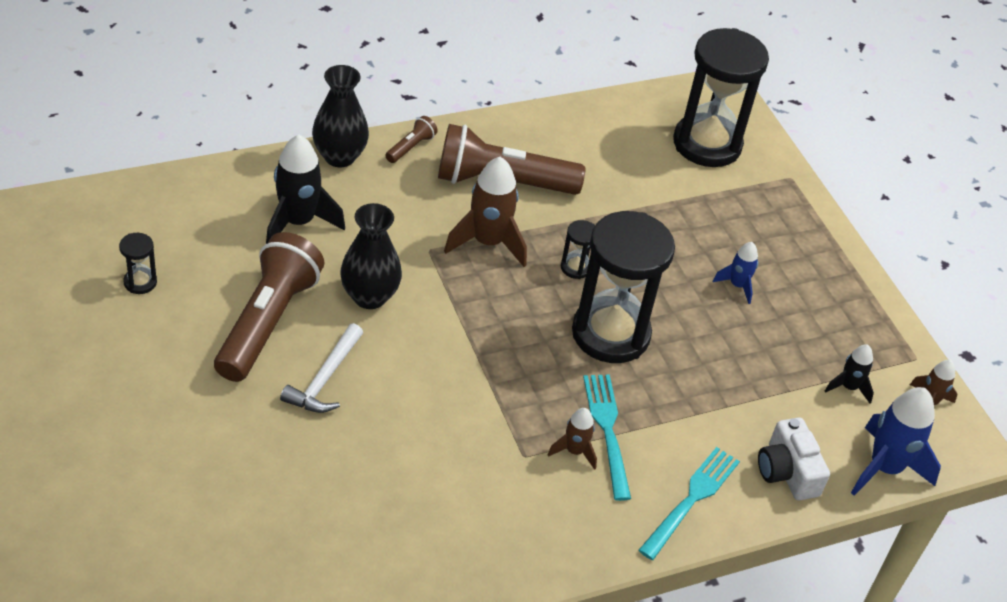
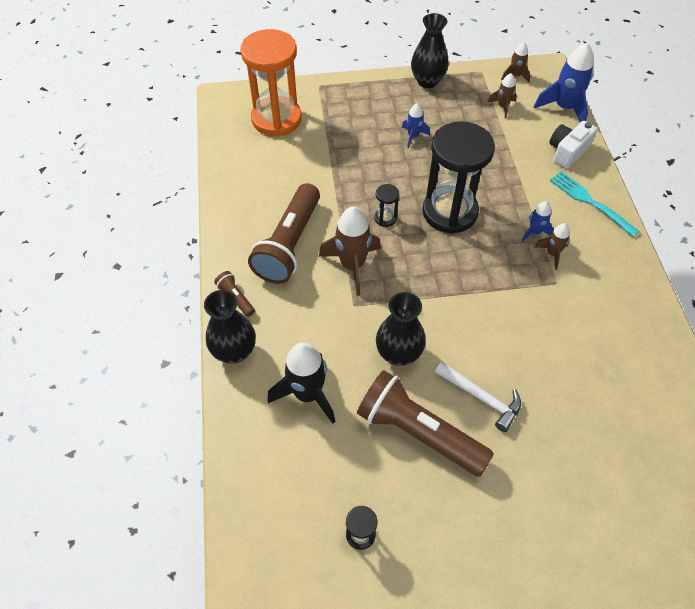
camera: 70 degrees left, 10 degrees up
turquoise fork [583,375,631,501] -> blue rocket [521,201,554,242]
black hourglass [673,28,769,167] -> orange hourglass [240,29,302,137]
white camera [758,418,830,500] -> white camera turned 135 degrees clockwise [549,121,597,169]
black rocket [825,345,874,404] -> brown rocket [487,73,517,119]
none -> black vase [411,13,449,88]

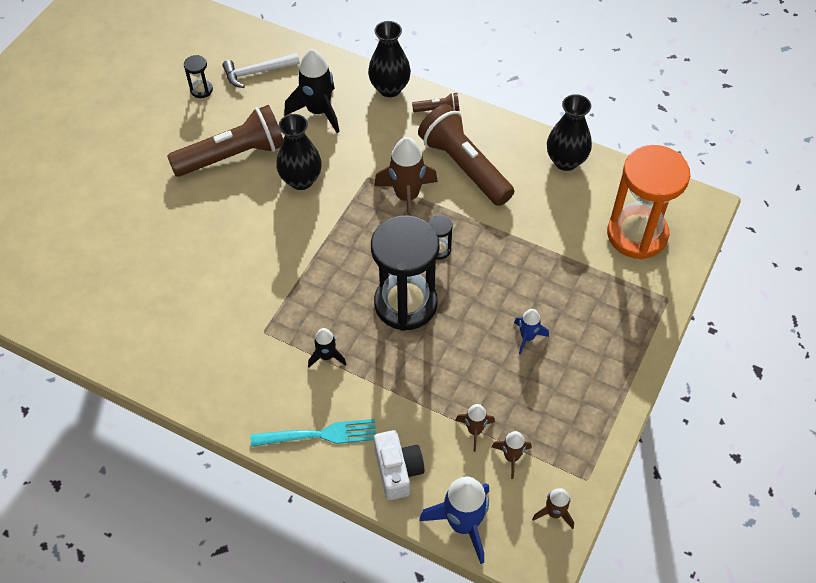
camera: 125 degrees right, 0 degrees up
black vase [411,13,449,88] -> black vase moved to [547,94,592,171]
white hammer [435,362,521,432] -> white hammer moved to [222,53,300,88]
blue rocket [521,201,554,242] -> black rocket [308,328,346,367]
brown rocket [534,223,570,270] -> brown rocket moved to [455,404,495,452]

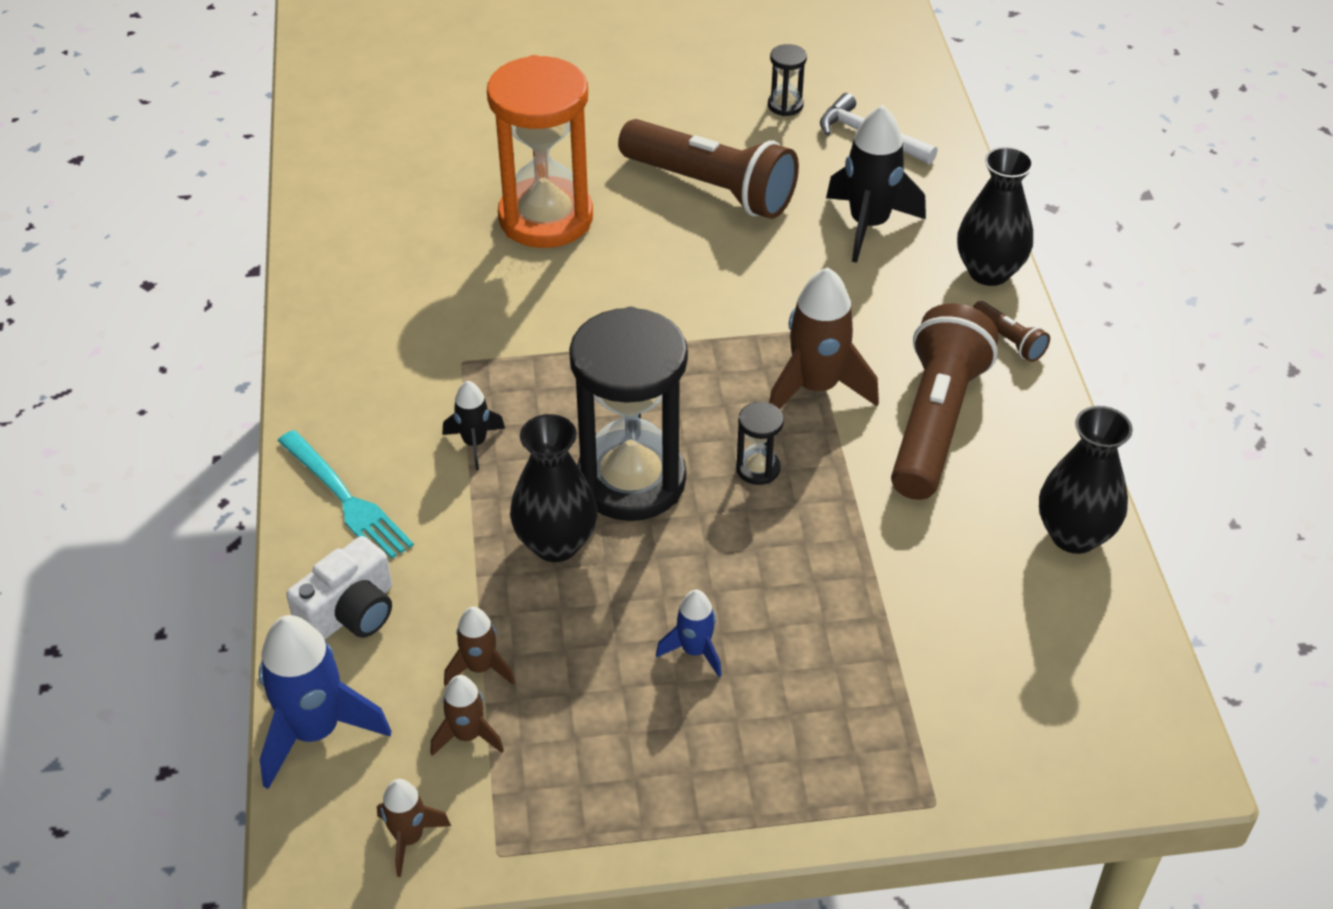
camera: 55 degrees right, 10 degrees down
black vase [276,114,322,190] -> black vase moved to [510,414,598,562]
orange hourglass [607,145,690,259] -> orange hourglass moved to [487,55,593,248]

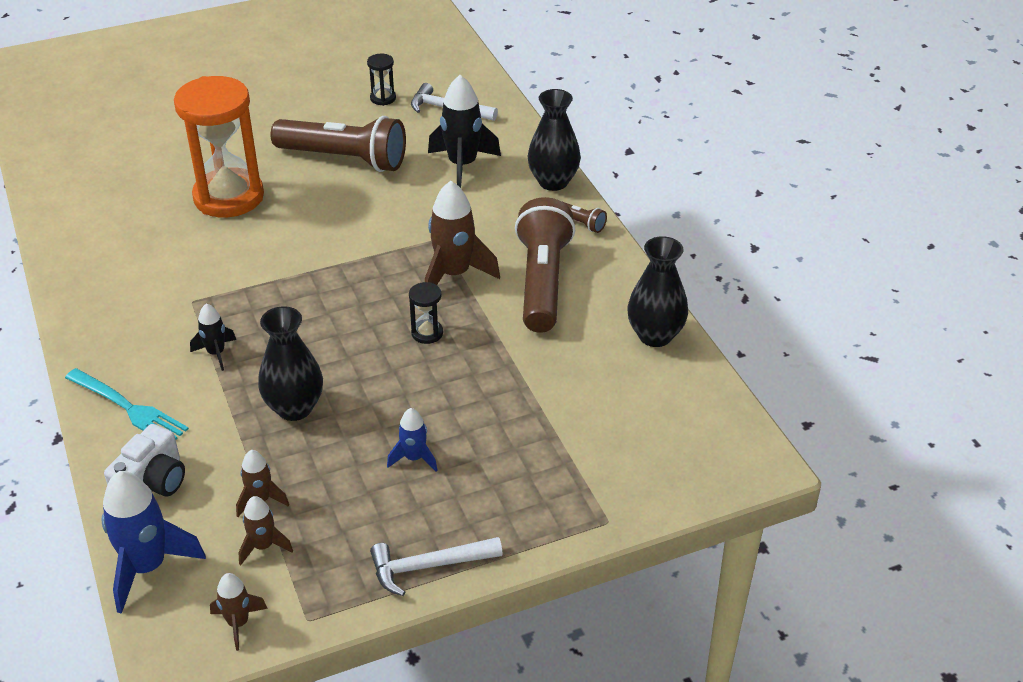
camera: 15 degrees left, 5 degrees down
black hourglass [569,307,688,521] -> none
none -> white hammer [370,537,503,596]

